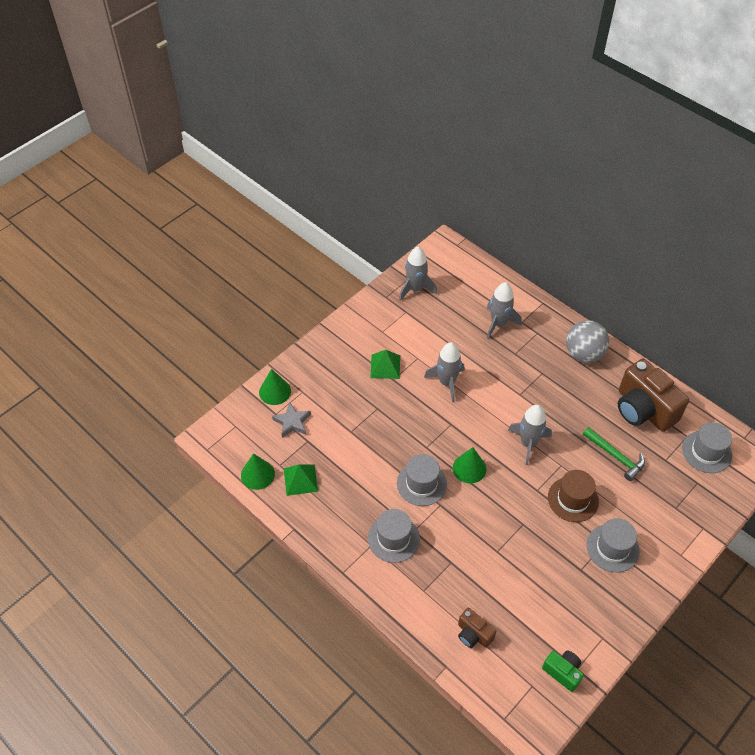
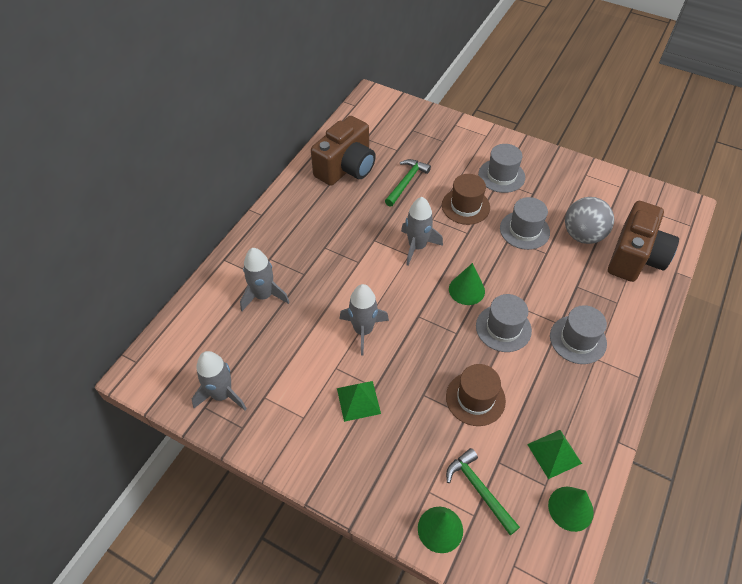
camera: 105 degrees left, 0 degrees up
grey star [272,402,311,438] -> green hammer [446,448,520,535]
brown camera [458,608,497,648] -> brown camera [608,201,679,282], size x2.02
green camera [542,650,584,692] -> none
grey ball [566,320,609,363] -> grey ball moved to [565,197,614,244]
grey hat [682,422,732,473] -> grey hat moved to [500,197,550,250]
none -> brown hat [446,364,506,426]

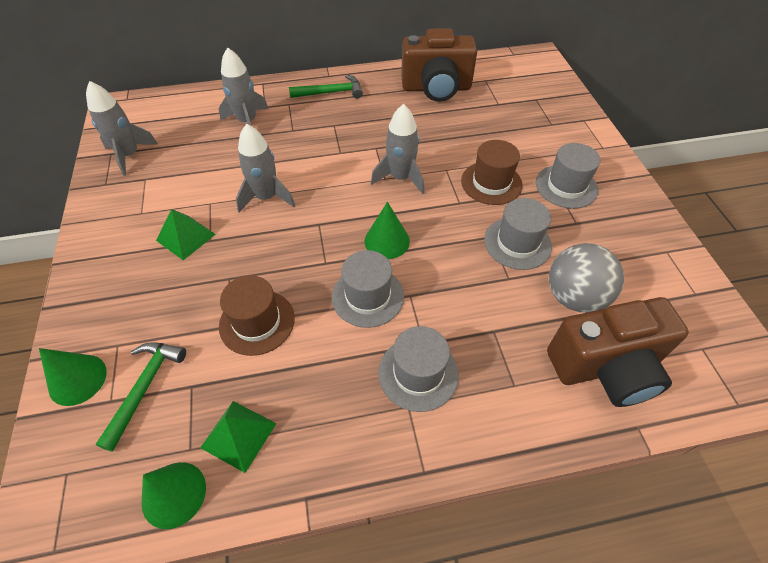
camera: 50 degrees right, 0 degrees up
green hammer [385,159,431,207] -> green hammer moved to [289,75,363,98]

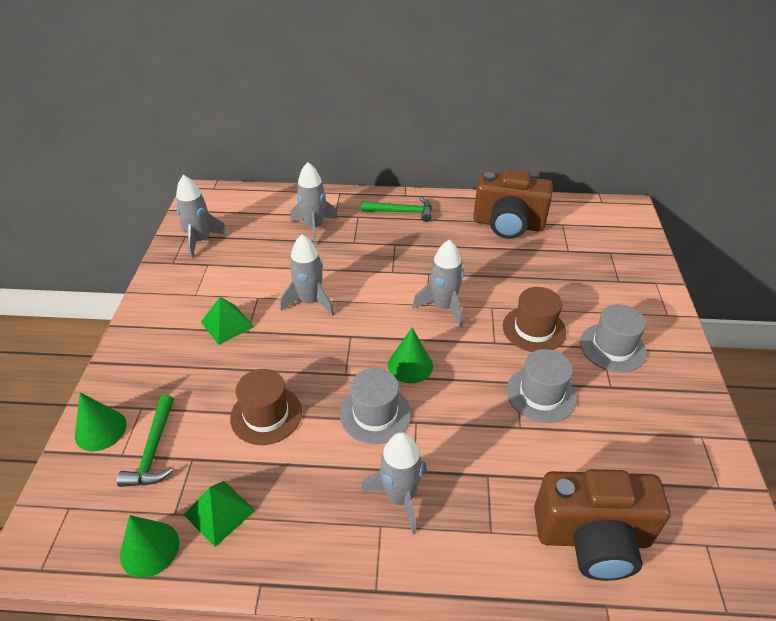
camera: 15 degrees right, 10 degrees down
green hammer [96,342,186,451] -> green hammer turned 150 degrees clockwise [117,395,174,487]
grey hat [378,326,459,412] -> grey rocket [361,432,427,534]
grey ball [549,243,624,313] -> none

